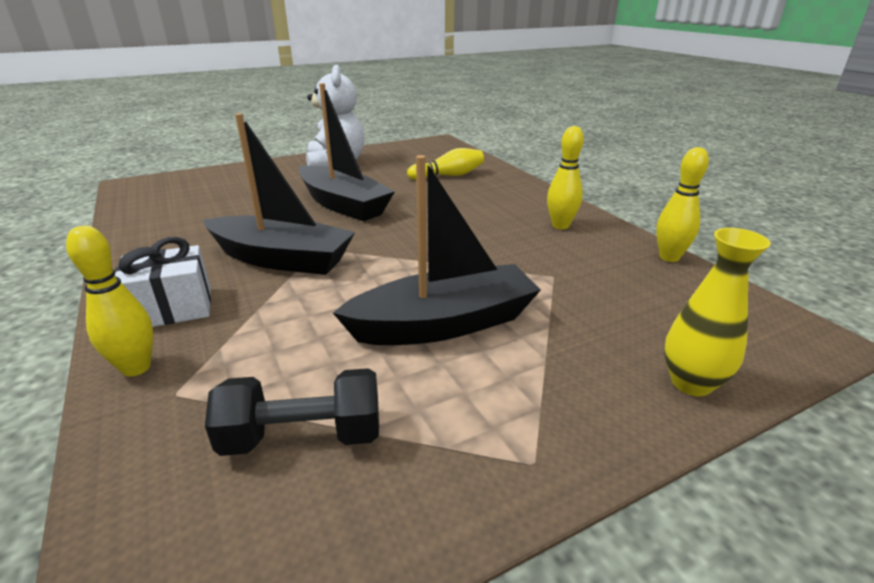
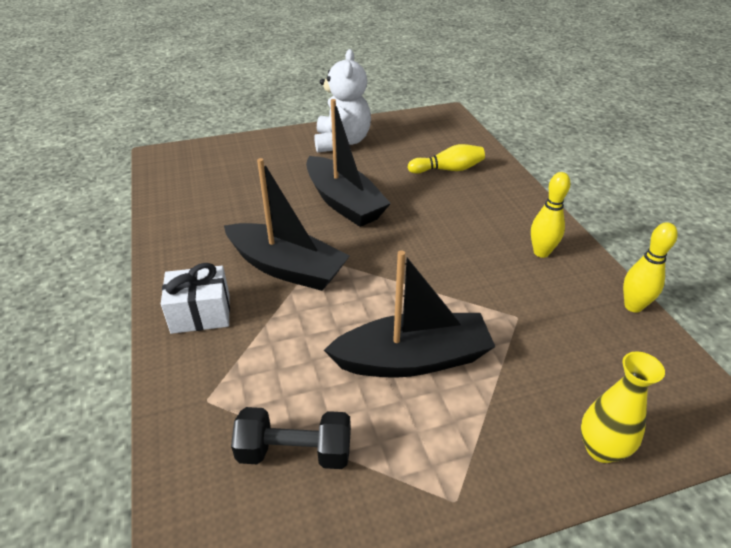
camera: 10 degrees right, 10 degrees up
yellow bowling pin [66,226,153,377] -> none

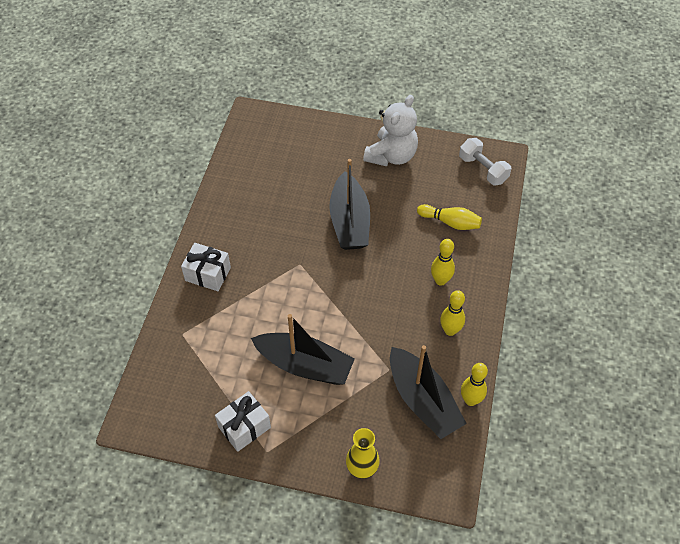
camera: 30 degrees right, 15 degrees up
black boat [224,158,350,291] -> black boat moved to [390,345,467,439]
black dumbbell [231,407,351,469] -> none
none -> white gift [215,391,271,452]
none -> yellow bowling pin [431,239,455,286]
none -> white dumbbell [459,138,512,185]

